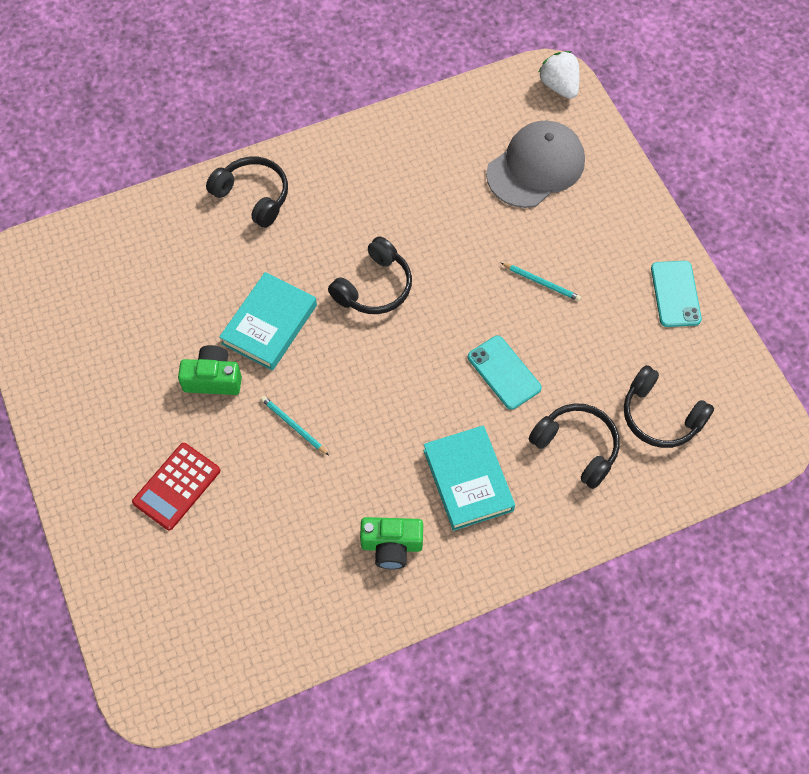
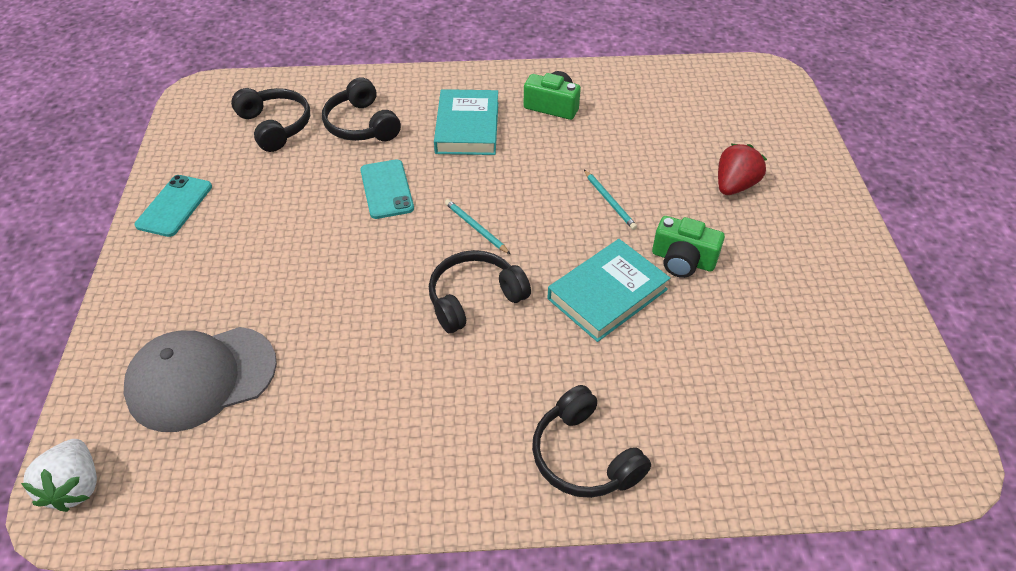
camera: 160 degrees left, 15 degrees down
red calculator [132,443,220,530] -> red strawberry [718,143,767,195]
turquoise pencil [501,263,581,301] -> turquoise pencil moved to [445,199,510,254]

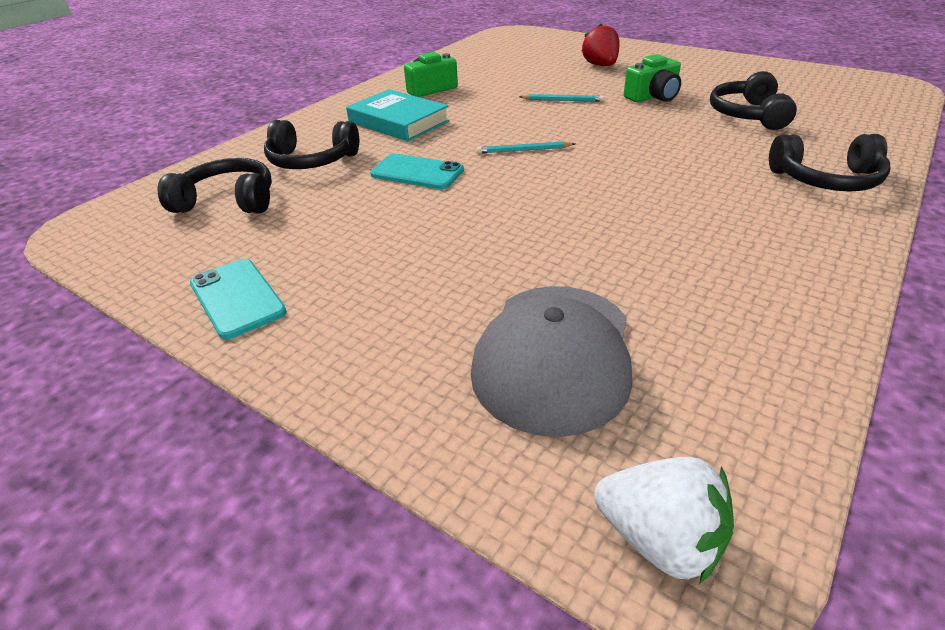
camera: 50 degrees left, 10 degrees down
black headphones [429,250,531,333] -> black headphones moved to [710,71,797,130]
turquoise book [547,239,670,342] -> none

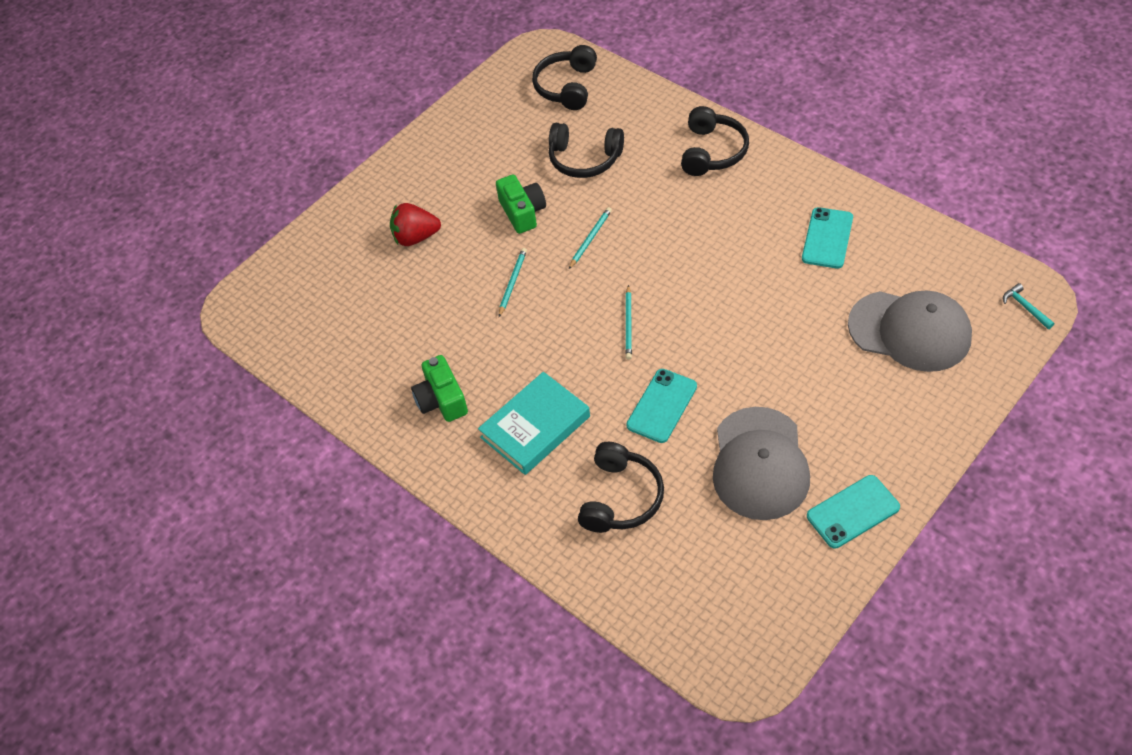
camera: 80 degrees left, 15 degrees up
black headphones [158,158,272,213] -> black headphones moved to [532,45,597,110]
white strawberry [594,457,734,584] -> turquoise hammer [1003,283,1054,329]
none -> turquoise pencil [569,207,612,269]
none -> grey cap [713,407,810,520]
none -> turquoise phone [802,207,853,268]

